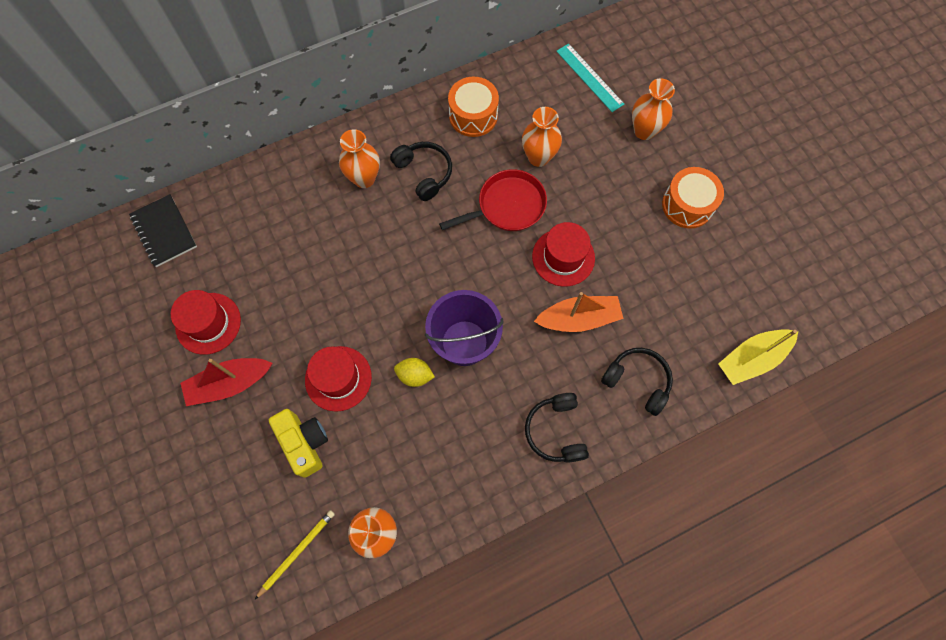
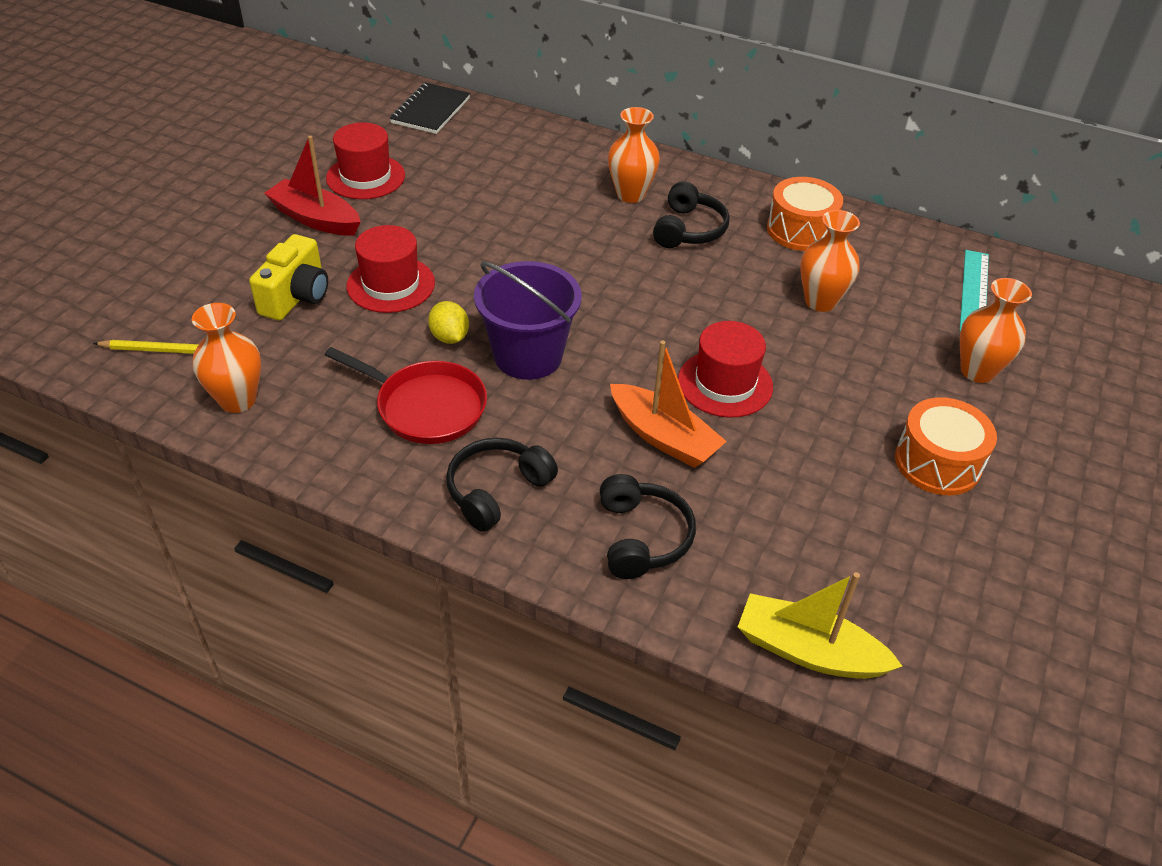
camera: 50 degrees right, 25 degrees down
red pan [439,169,547,231] -> red pan moved to [325,347,487,444]

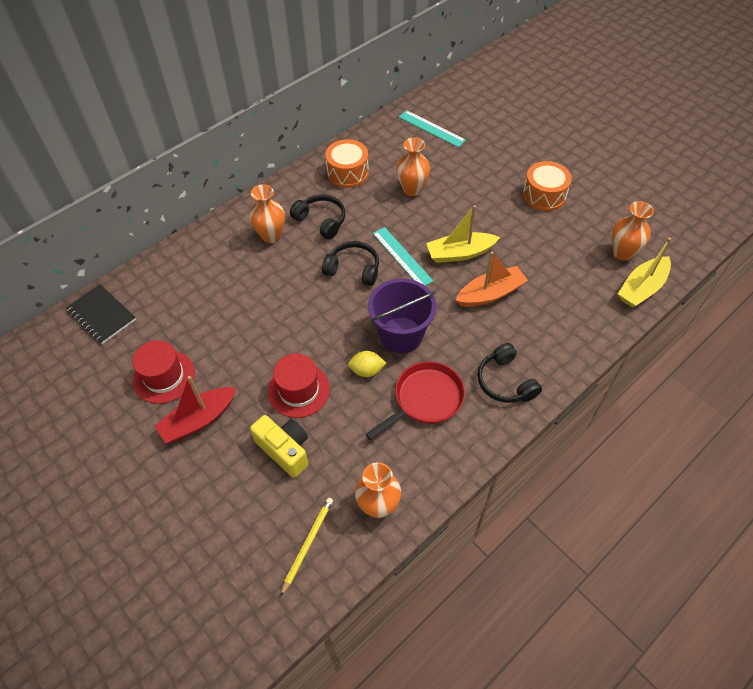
camera: 65 degrees left, 10 degrees up
black headphones [600,474,696,579] -> black headphones moved to [322,241,379,286]
red hat [678,321,773,418] -> yellow boat [426,205,500,263]
orange vase [960,278,1032,383] -> orange vase moved to [612,201,654,261]
none -> turquoise ruler [373,227,433,286]

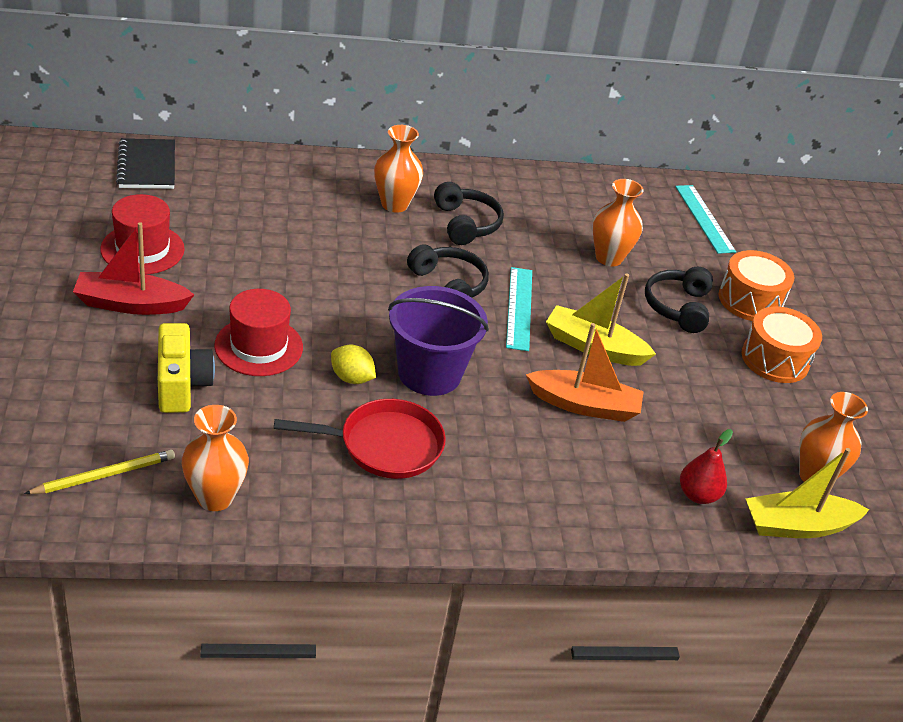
camera: 30 degrees right, 15 degrees down
orange drum [325,139,369,188] -> orange drum moved to [719,250,794,321]
black headphones [477,343,542,403] -> black headphones moved to [645,267,713,333]
none -> red pear [680,429,733,504]

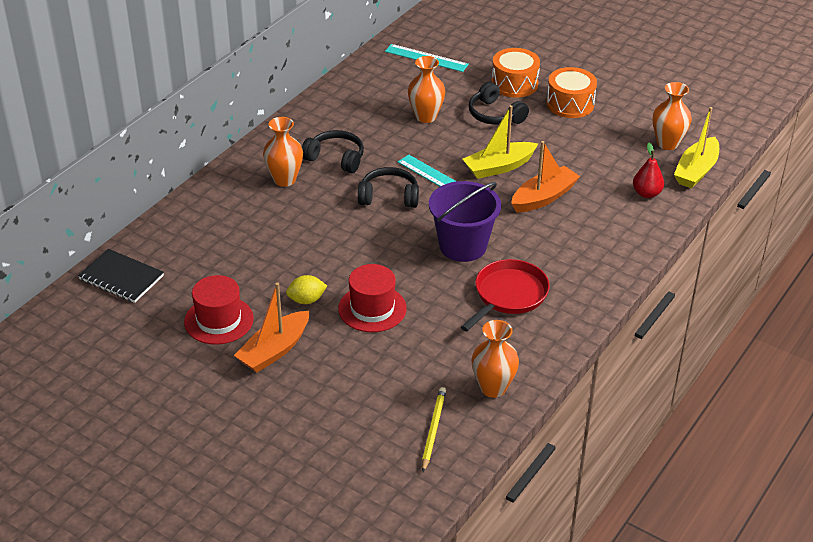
camera: 45 degrees left, 0 degrees up
red boat [73,222,194,315] -> orange boat [234,283,309,373]
yellow camera [158,323,215,413] -> none
yellow lemon [331,345,376,384] -> yellow lemon moved to [286,275,327,304]

